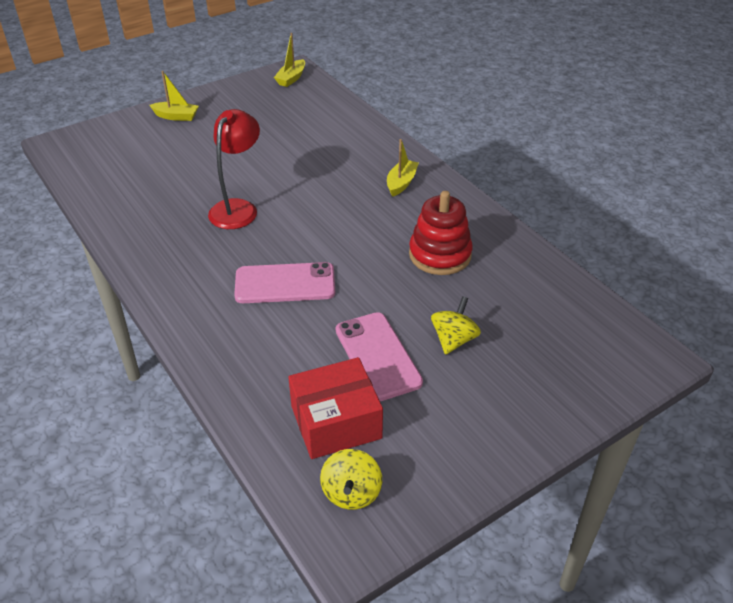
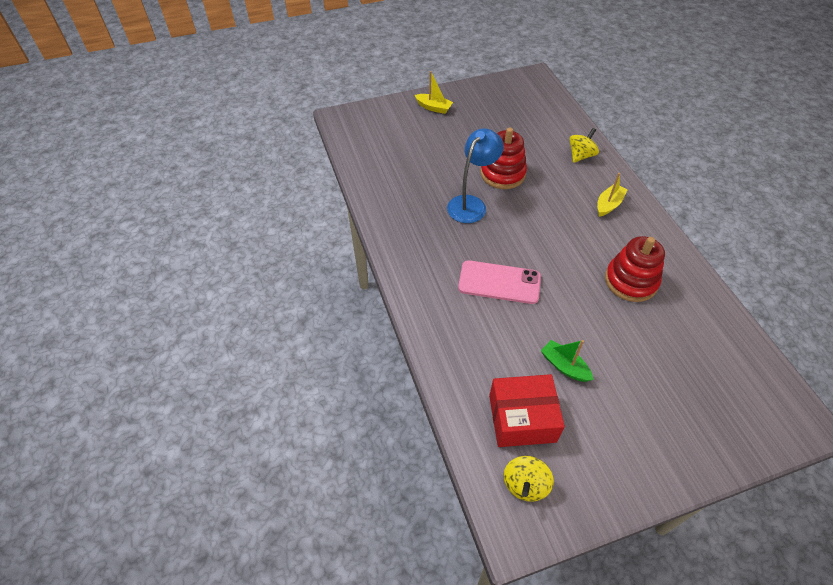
camera: 15 degrees right, 10 degrees up
red lamp [208,109,260,229] -> blue lamp [447,128,504,223]
yellow boat [274,33,305,87] -> none
pink phone [336,312,423,401] -> green boat [541,340,593,382]
yellow spinning top [431,296,481,355] -> yellow spinning top moved to [569,128,599,163]
none -> red stacking toy [481,127,527,189]

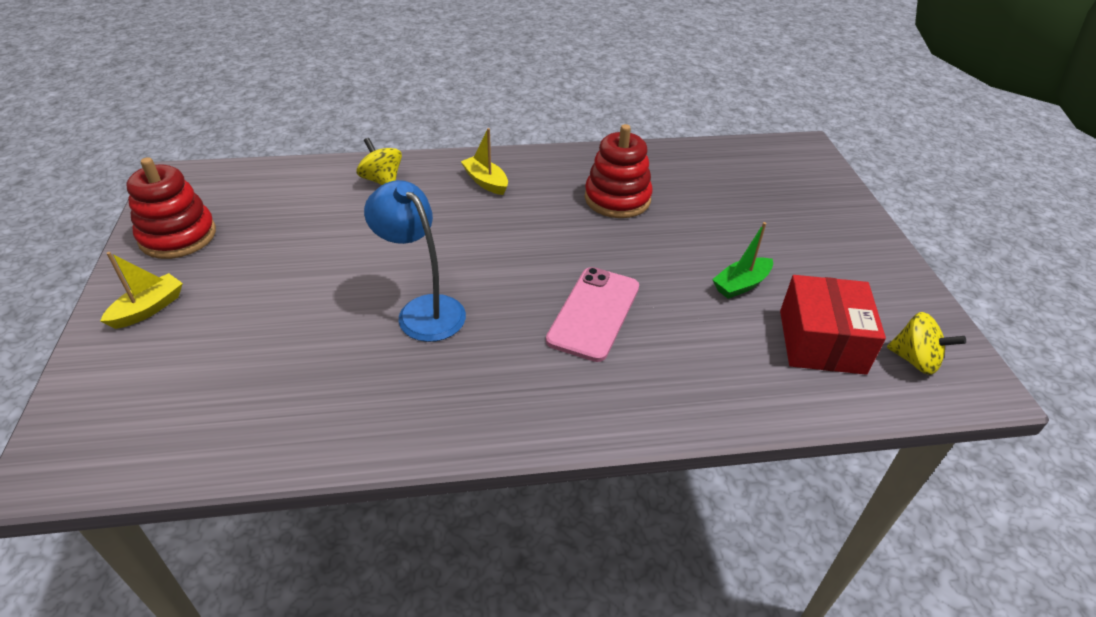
camera: 80 degrees left, 10 degrees down
red stacking toy [481,127,527,189] -> red stacking toy moved to [127,157,216,259]

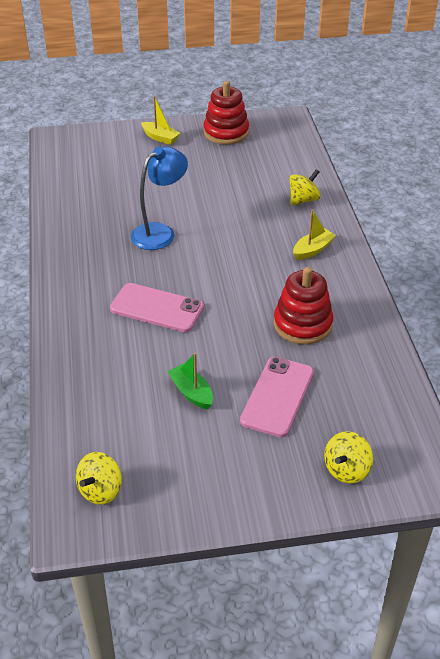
camera: 90 degrees right, 0 degrees up
red box [780,275,886,375] -> none
none -> pink phone [240,357,314,437]
none -> yellow spinning top [324,431,373,483]

